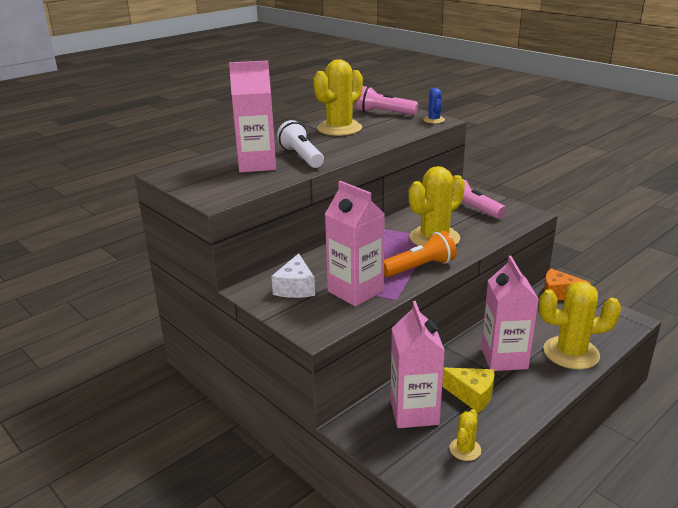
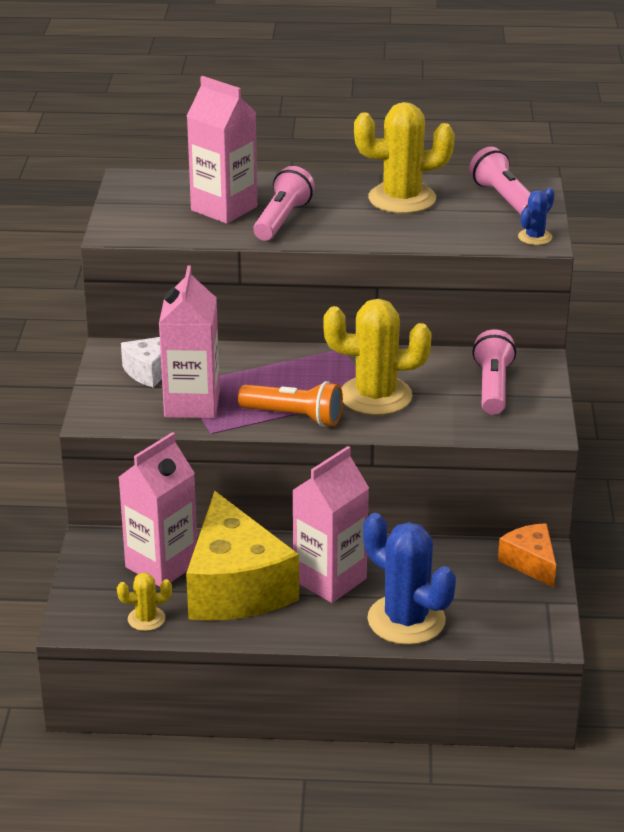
camera: 45 degrees right, 5 degrees up
white flashlight [277,120,324,168] -> pink flashlight [253,166,315,241]
yellow cheese [442,368,494,413] -> yellow cheese [186,491,299,621], size x1.99
yellow cactus [538,281,621,369] -> blue cactus [363,513,456,645]

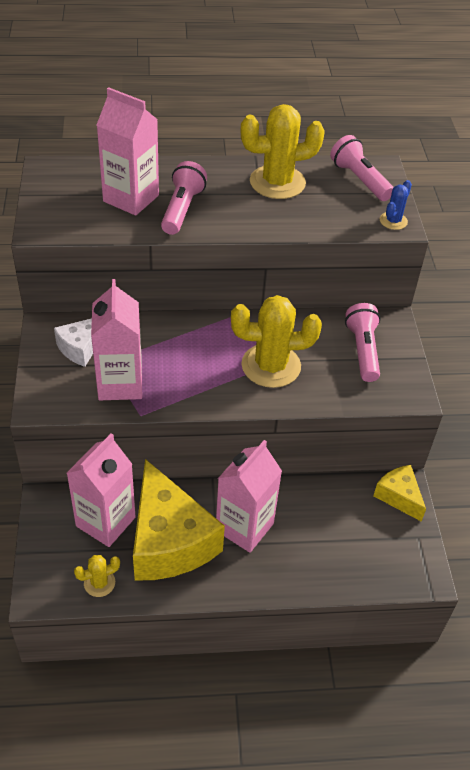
camera: 10 degrees left, 15 degrees up
orange flashlight [238,381,343,427] -> none
blue cactus [363,513,456,645] -> none
orange cheese [498,523,556,588] -> yellow cheese [373,465,426,522]

